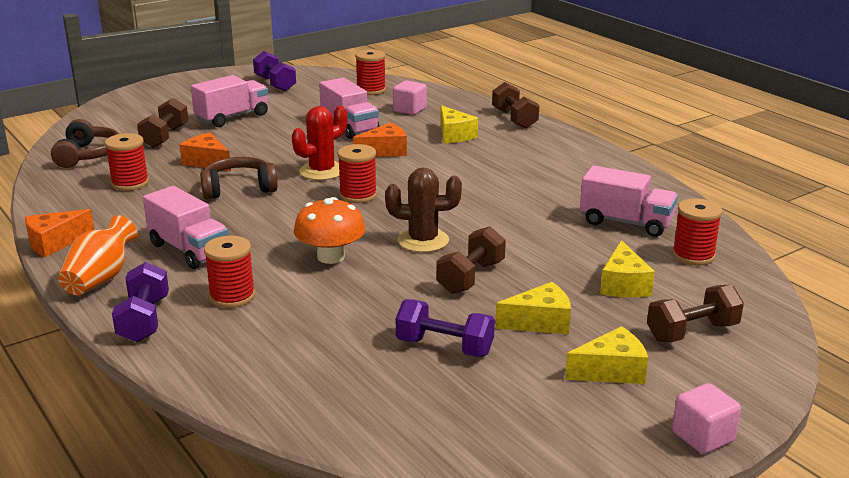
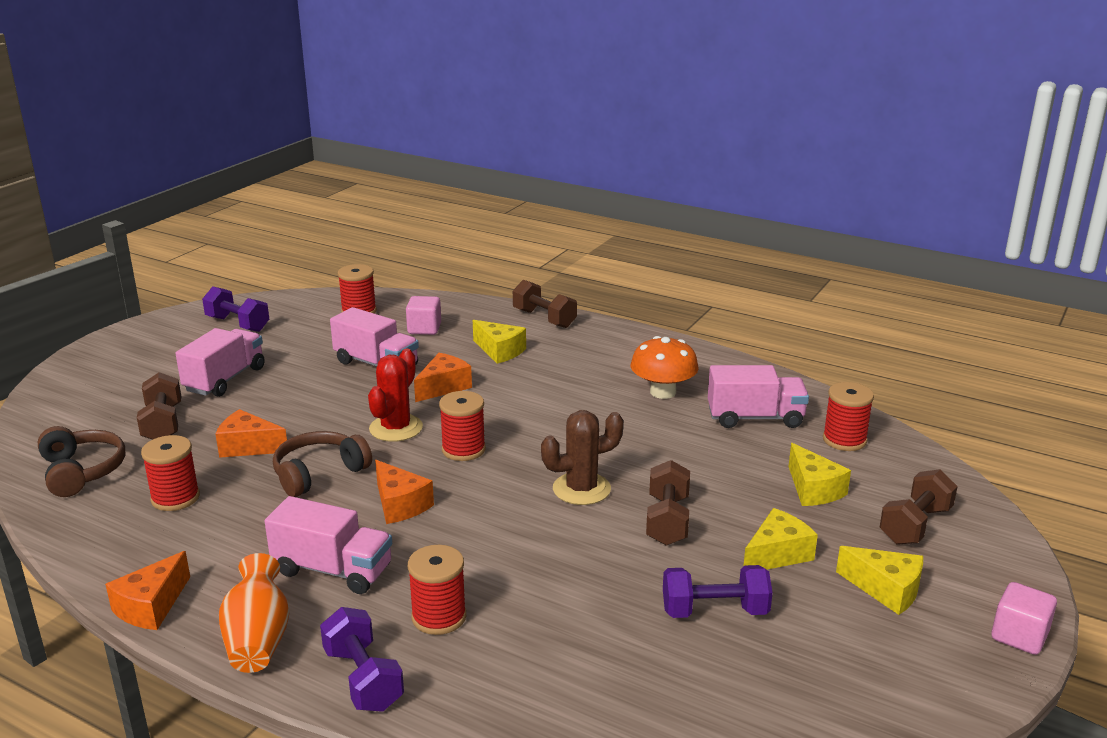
camera: 25 degrees left, 0 degrees up
orange mushroom [294,197,366,264] -> orange mushroom moved to [631,336,699,399]
yellow cheese [565,326,648,384] -> yellow cheese turned 75 degrees clockwise [836,546,923,615]
none -> orange cheese [375,460,434,524]

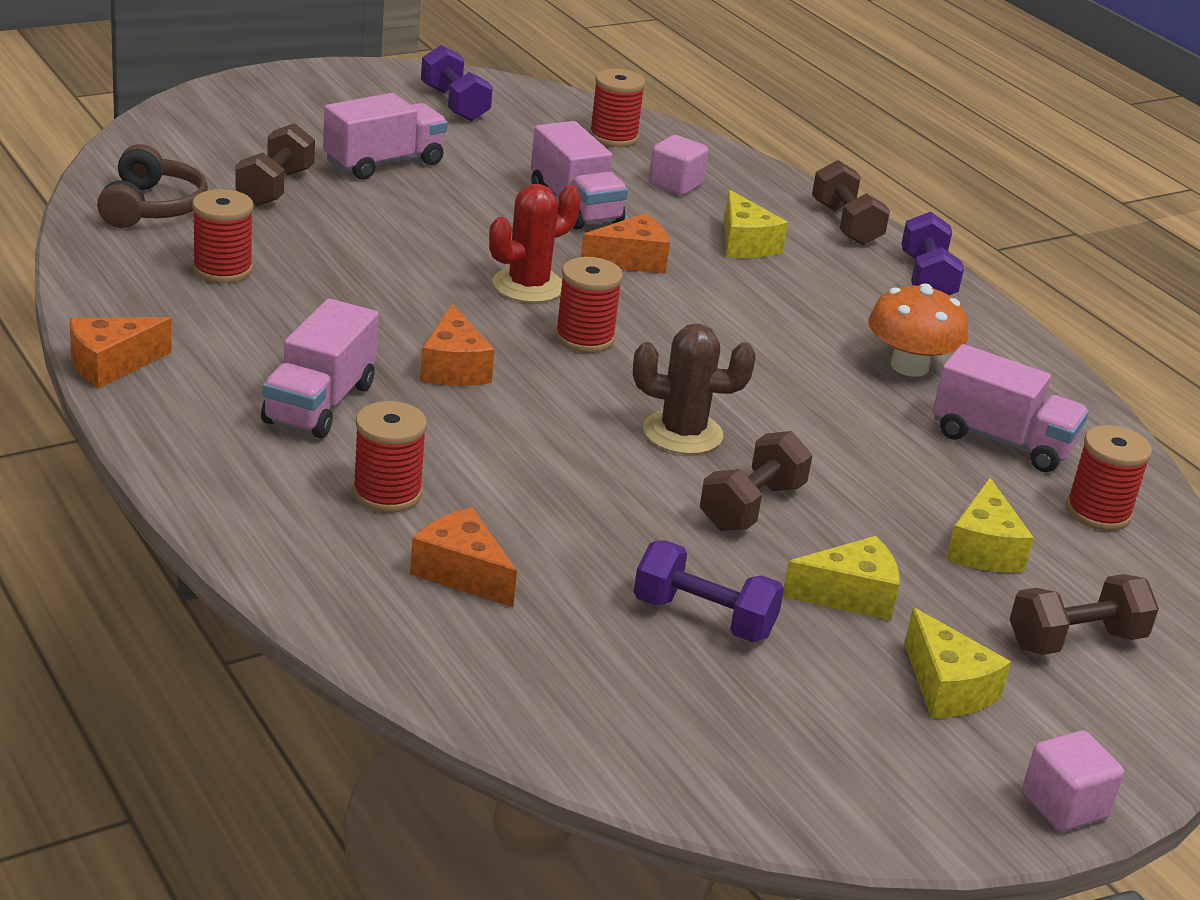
camera: 25 degrees right, 5 degrees up
orange cheese [216,409,287,458] -> orange cheese moved to [410,507,517,607]
orange vase [219,553,289,673] -> none
pink truck [265,496,392,594] -> pink truck turned 60 degrees clockwise [261,298,379,438]
brown headphones [273,431,372,497] -> none
purple dumbbell [320,607,404,712] -> purple dumbbell moved to [901,211,964,295]

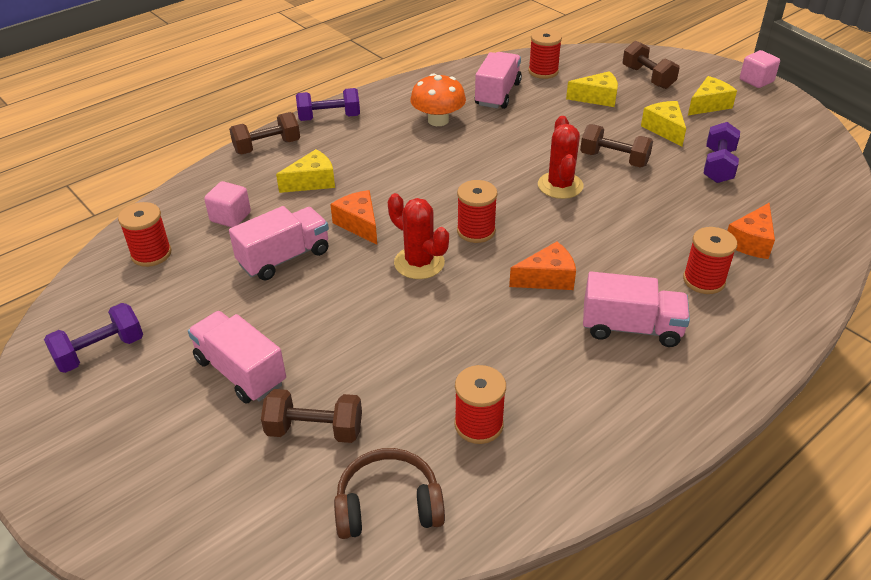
camera: 95 degrees left, 10 degrees up
orange cheese [70,317,172,388] -> none
brown cactus [633,324,756,455] -> red cactus [538,116,583,199]

